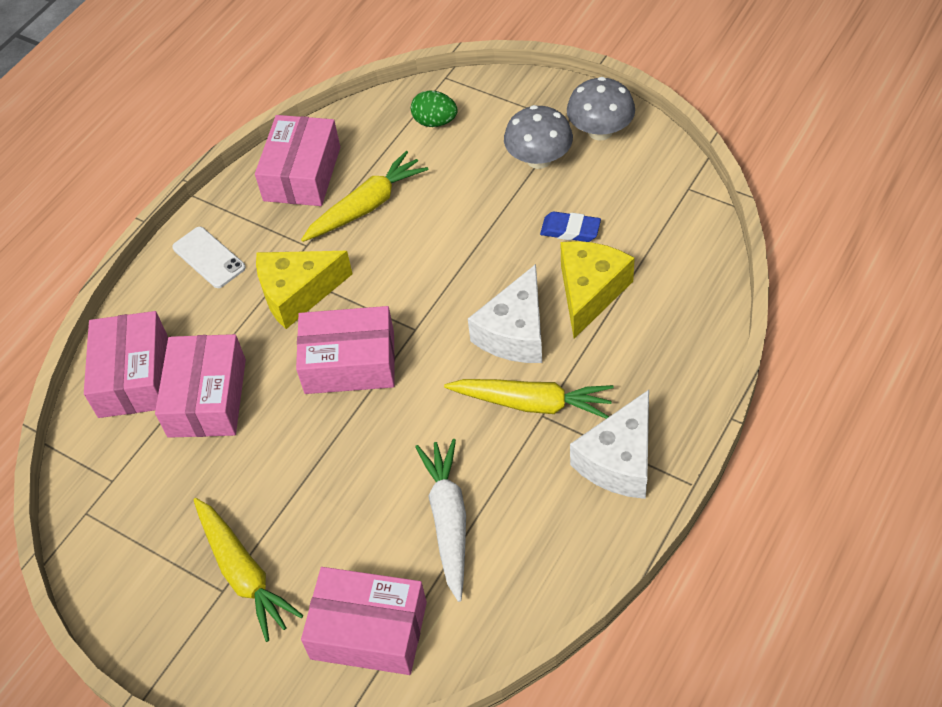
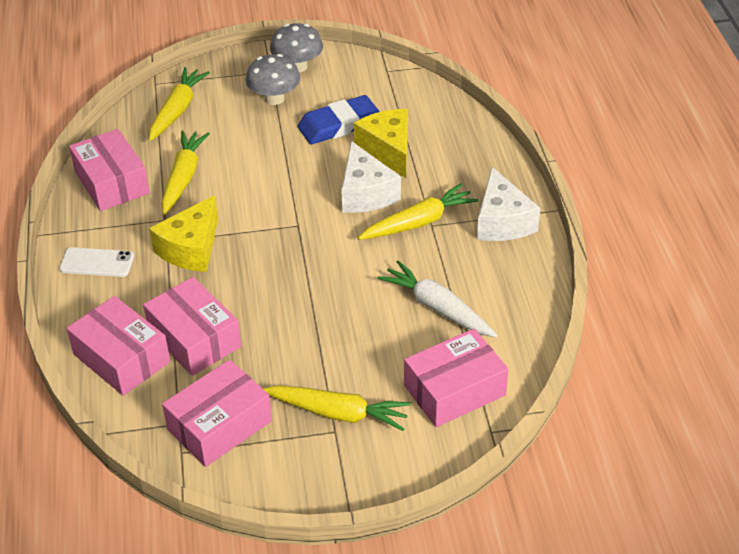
camera: 45 degrees left, 10 degrees down
pink box [296,306,395,394] -> pink box moved to [162,359,272,467]
green egg [411,91,458,127] -> yellow carrot [149,67,210,141]
blue eraser [540,212,601,242] -> blue eraser [298,95,380,145], size x1.71

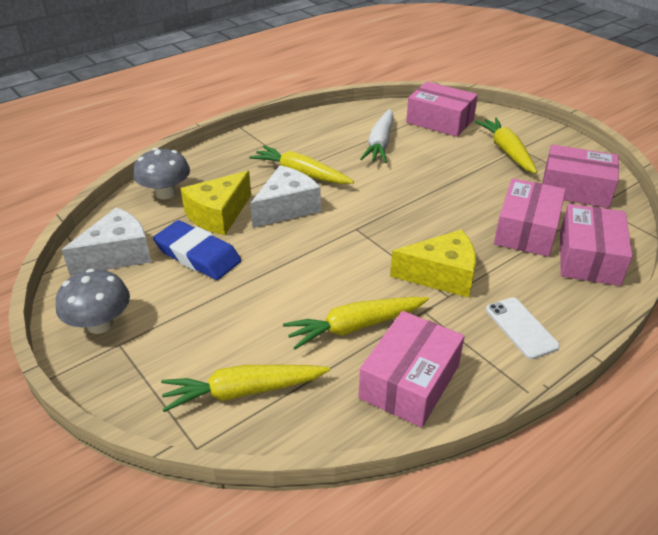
camera: 120 degrees left, 5 degrees down
grey mushroom [245,54,301,105] -> grey mushroom moved to [133,148,190,199]
white cheese [477,167,540,241] -> white cheese moved to [61,207,151,276]

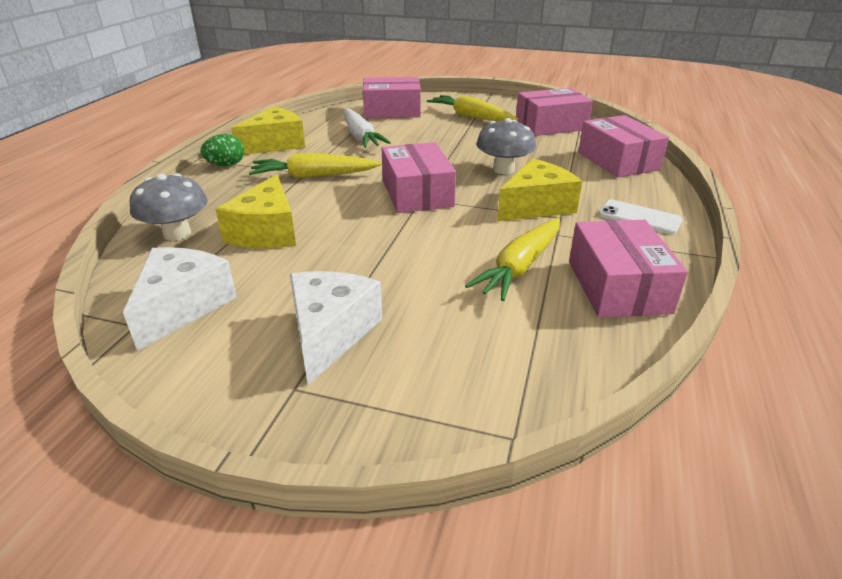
camera: 35 degrees left, 5 degrees down
grey mushroom [56,269,130,334] -> grey mushroom moved to [476,118,536,174]
blue eraser [153,220,241,280] -> none
yellow carrot [161,365,330,412] -> none
white cheese [250,165,321,228] -> white cheese moved to [290,271,382,385]
pink box [494,178,566,257] -> pink box moved to [381,142,456,213]
none -> green egg [200,134,244,166]
none -> yellow cheese [231,107,305,155]

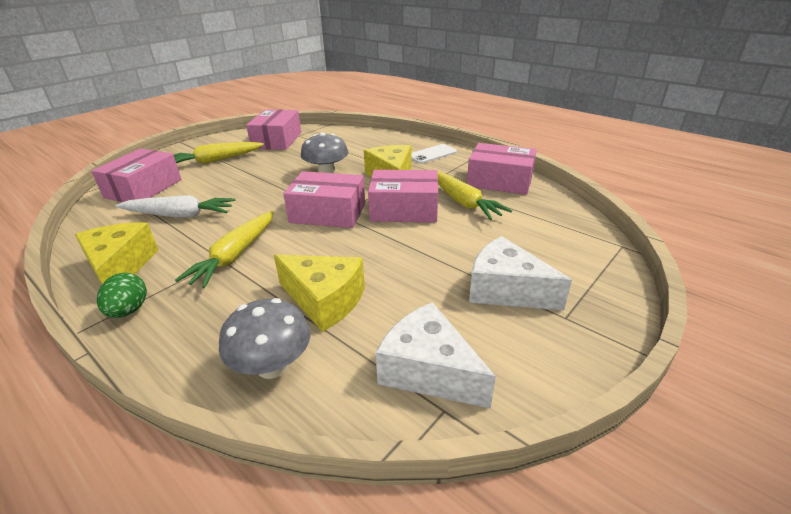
camera: 65 degrees left, 0 degrees up
pink box [578,115,669,177] -> pink box moved to [368,170,438,222]

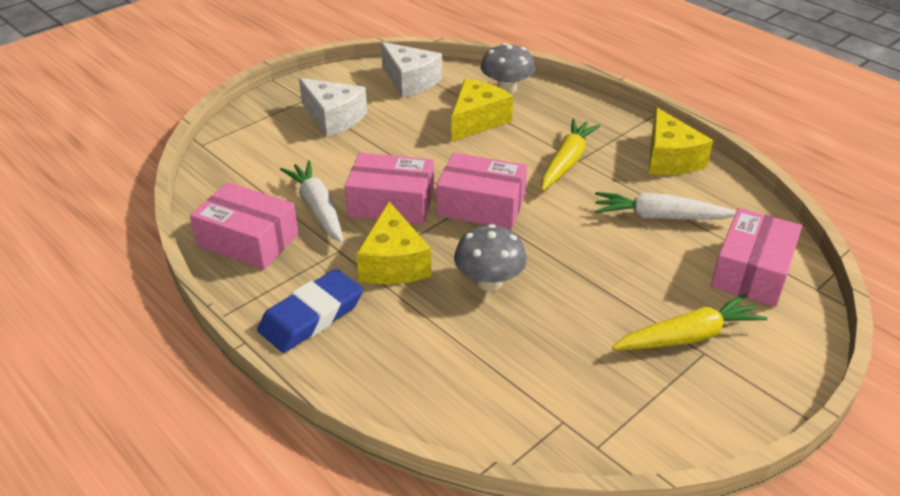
camera: 175 degrees left, 5 degrees up
green egg [97,273,147,318] -> none
pink box [246,109,301,150] -> none
yellow cheese [274,254,365,332] -> yellow cheese turned 90 degrees clockwise [452,79,513,142]
white phone [411,144,457,164] -> blue eraser [257,269,363,353]
yellow carrot [438,171,512,220] -> white carrot [280,161,343,243]

